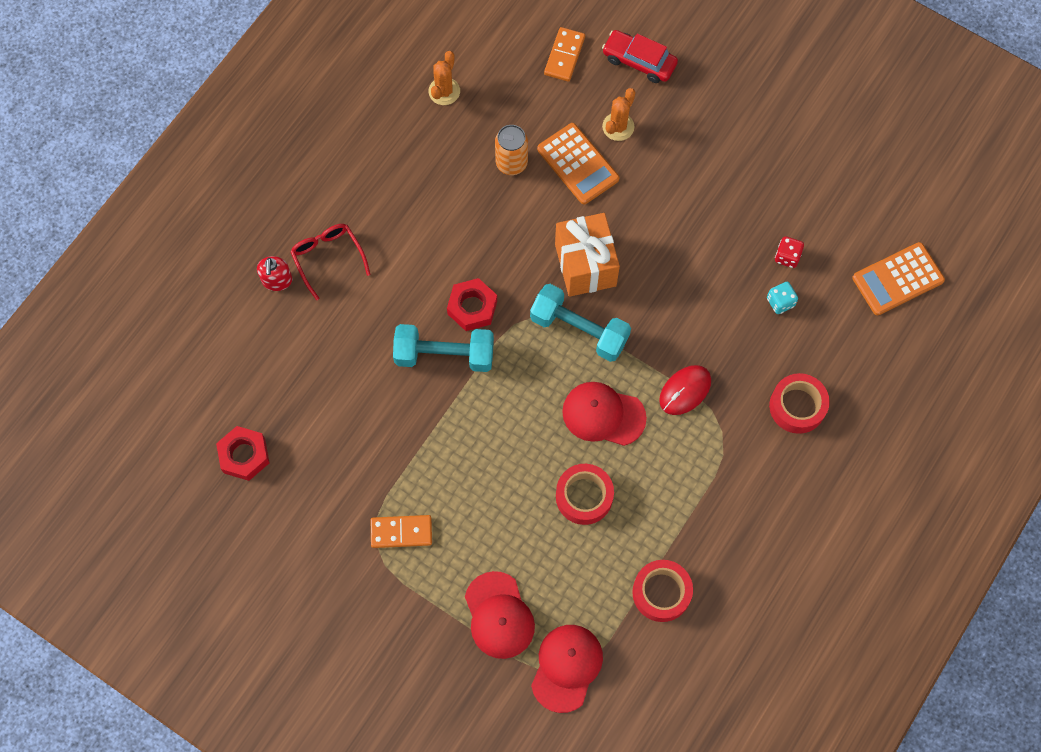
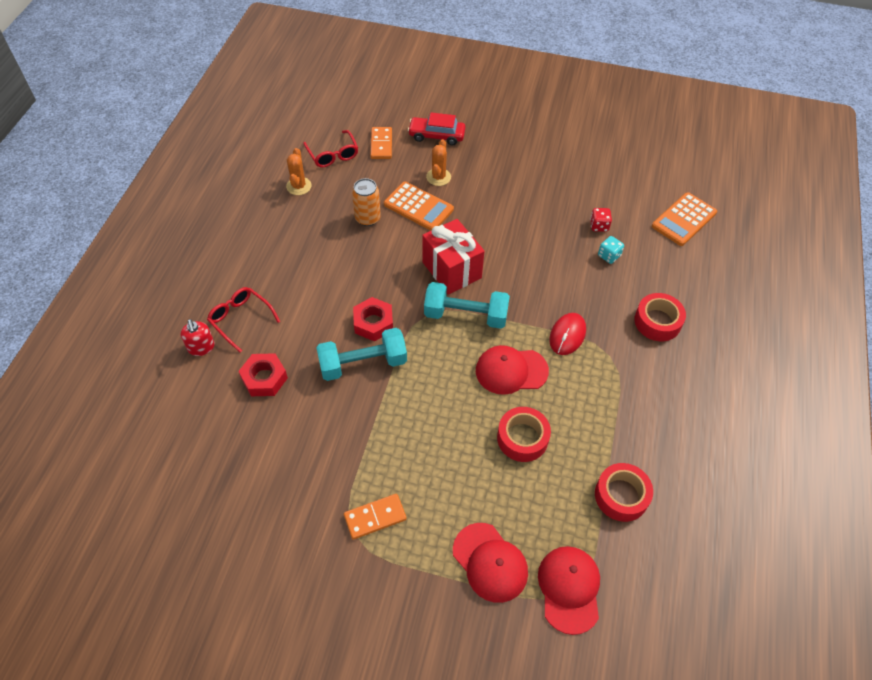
camera: 20 degrees left, 15 degrees down
red nut [216,426,269,481] -> red nut moved to [238,353,288,396]
orange gift [555,213,620,297] -> red gift [422,219,485,295]
none -> red glasses [303,130,358,167]

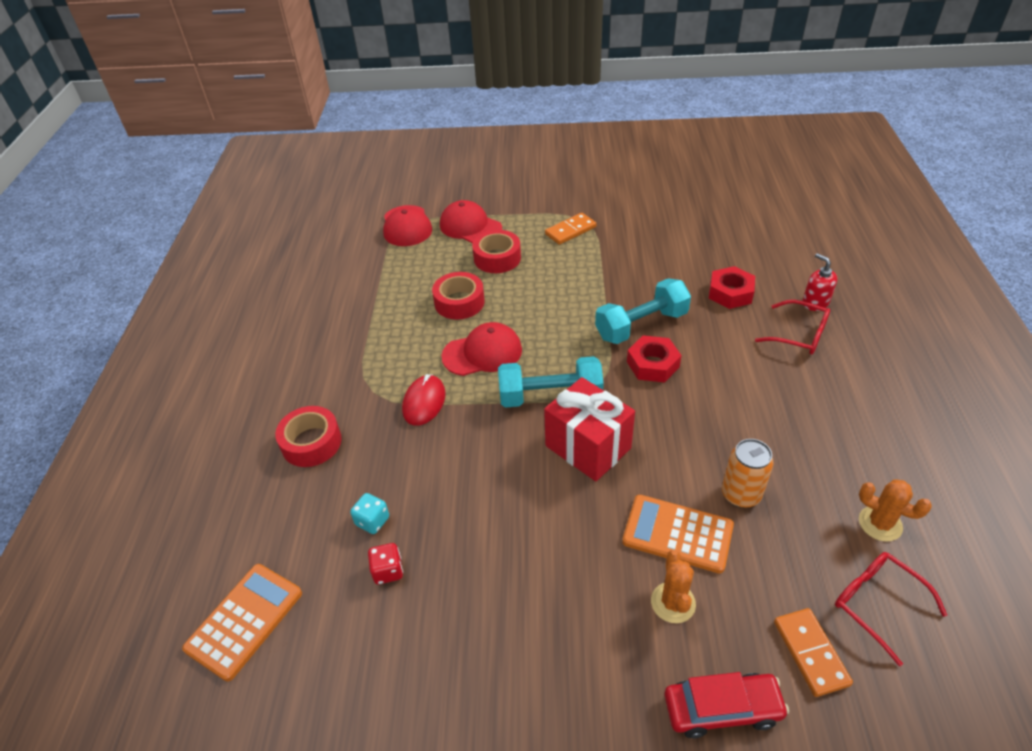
camera: 170 degrees right, 10 degrees down
orange cactus [286,148,312,195] -> orange cactus turned 45 degrees counterclockwise [859,479,932,542]
red tape [595,463,653,522] -> red tape moved to [472,230,521,273]

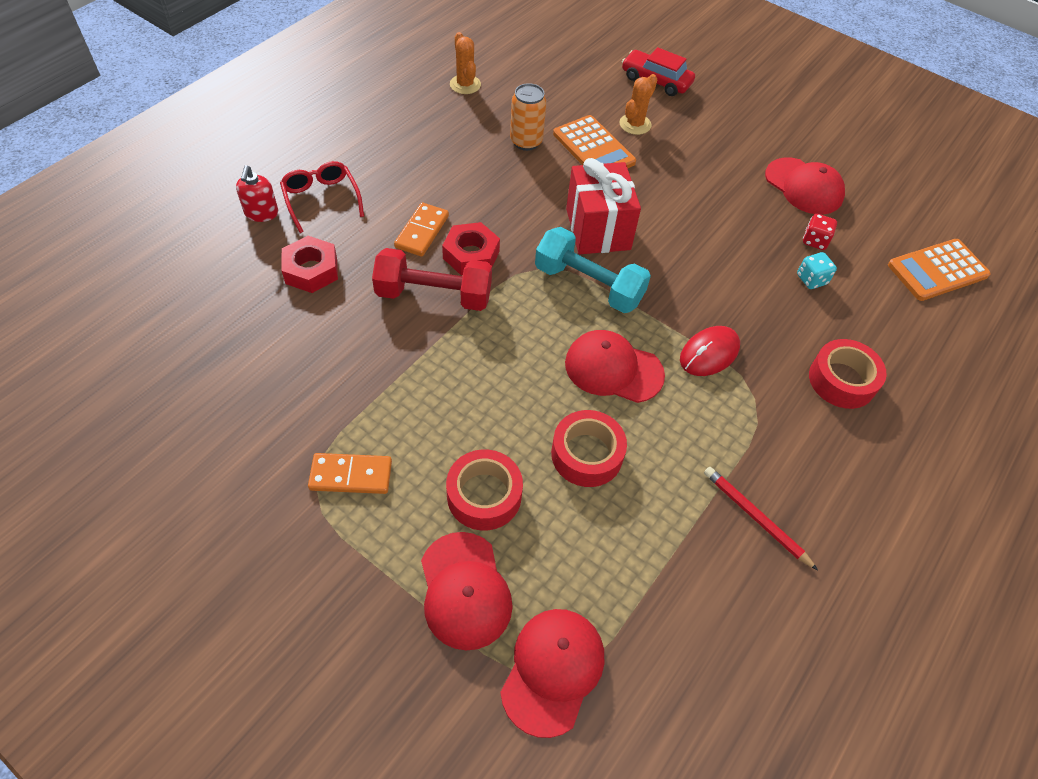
camera: 150 degrees left, 10 degrees up
turquoise dumbbell [595,278,691,344] -> red dumbbell [372,248,492,311]
orange domino [774,608,853,697] -> orange domino moved to [394,202,449,257]
red glasses [835,552,947,666] -> none
none -> red pencil [704,467,818,570]
none -> red cap [765,157,845,214]

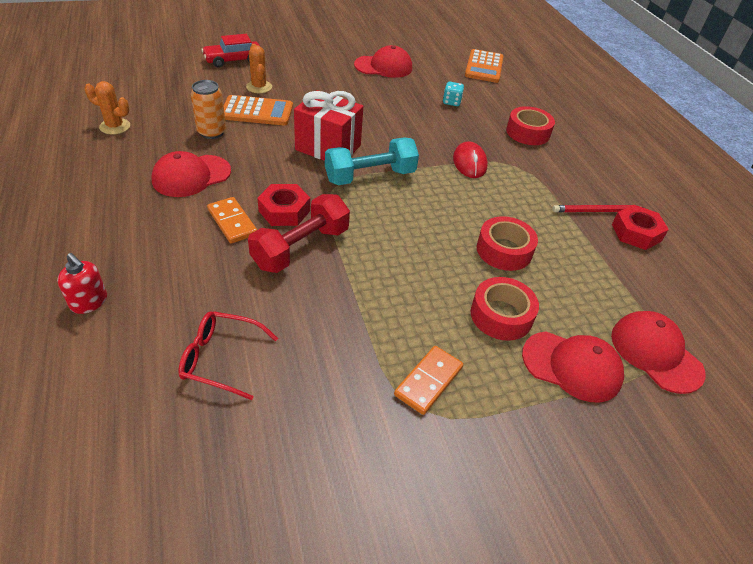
camera: 55 degrees left, 10 degrees down
red glasses [280,161,364,233] -> red glasses moved to [178,311,278,400]
red nut [282,236,338,293] -> red nut moved to [612,205,669,250]
red cap [565,330,665,403] -> red cap moved to [151,151,231,197]
red dice [803,214,837,250] -> none

